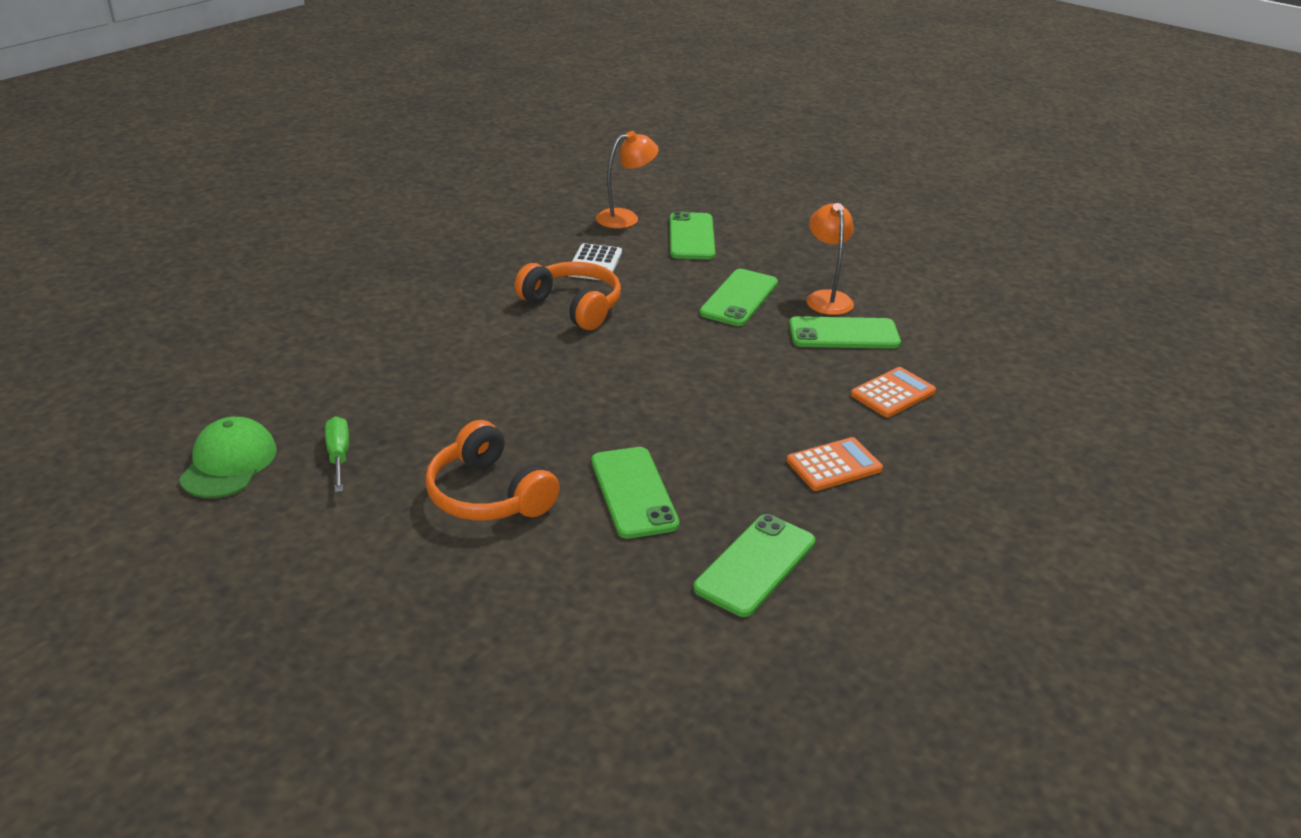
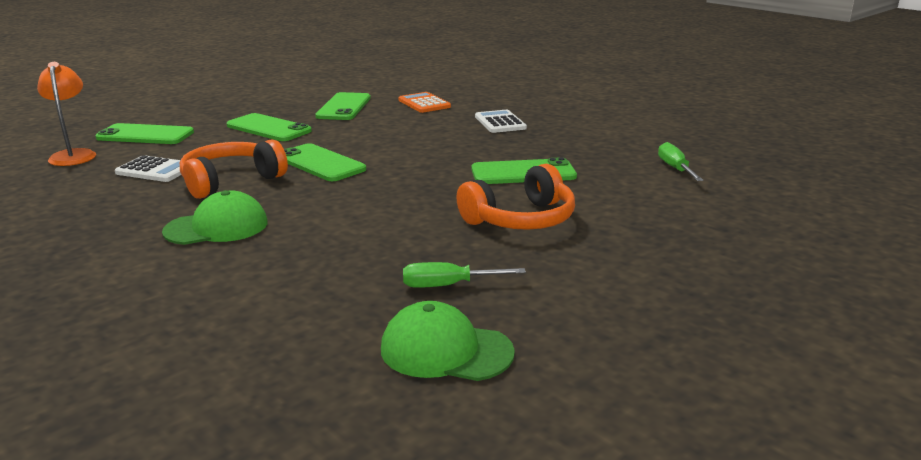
camera: 80 degrees left, 10 degrees down
green phone [693,514,815,617] -> green phone moved to [284,143,366,181]
orange calculator [787,437,883,491] -> white calculator [475,110,527,133]
orange lamp [806,203,854,315] -> none
none -> green cap [162,190,268,245]
none -> green screwdriver [658,142,703,181]

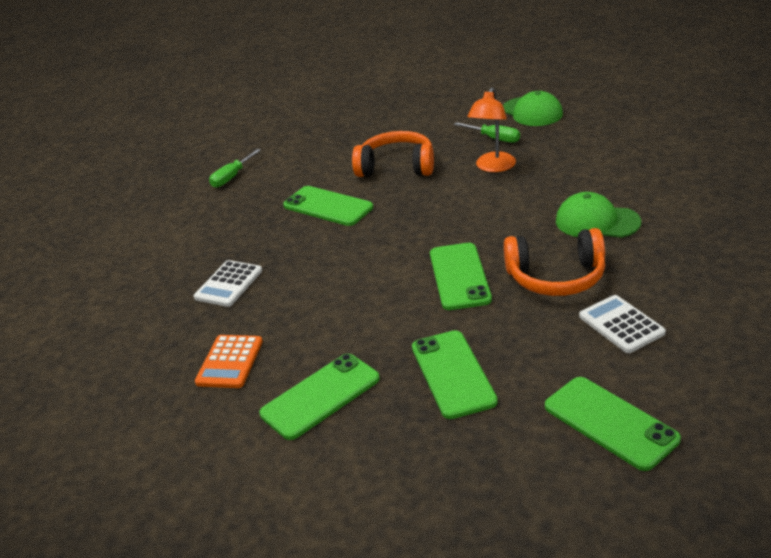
camera: 135 degrees left, 10 degrees up
orange lamp [37,62,96,166] -> orange lamp moved to [468,88,516,172]

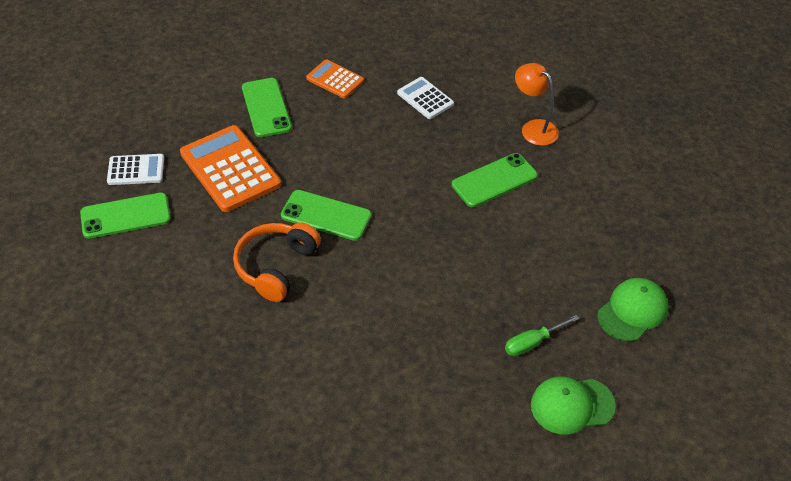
camera: 110 degrees right, 15 degrees up
green screwdriver [209,149,261,188] -> none
orange headphones [352,131,434,177] -> none
green phone [412,330,498,419] -> orange calculator [180,125,281,212]
orange lamp [468,88,516,172] -> orange lamp moved to [515,63,559,146]
green cap [556,192,641,238] -> green cap moved to [597,278,668,341]
white calculator [579,295,666,353] -> white calculator moved to [107,154,164,185]

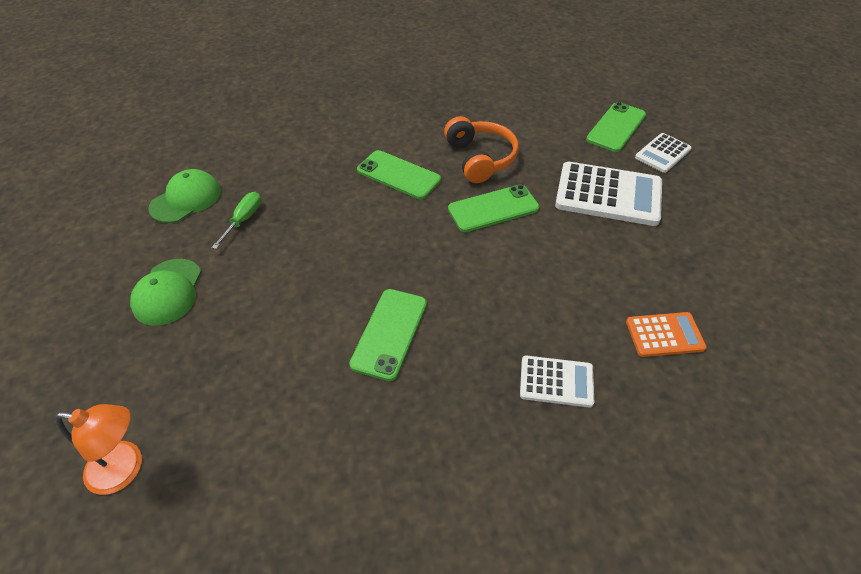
camera: 140 degrees right, 0 degrees up
orange calculator [180,125,281,212] -> white calculator [555,162,662,226]
green phone [242,78,292,137] -> green phone moved to [357,150,441,199]
orange lamp [515,63,559,146] -> orange lamp moved to [55,404,142,495]

